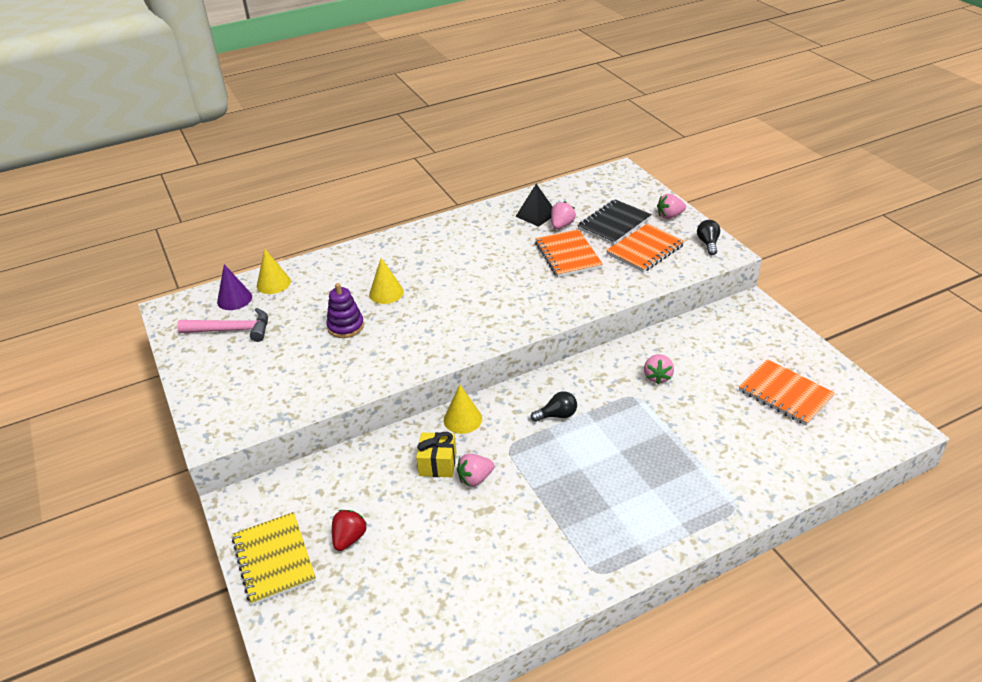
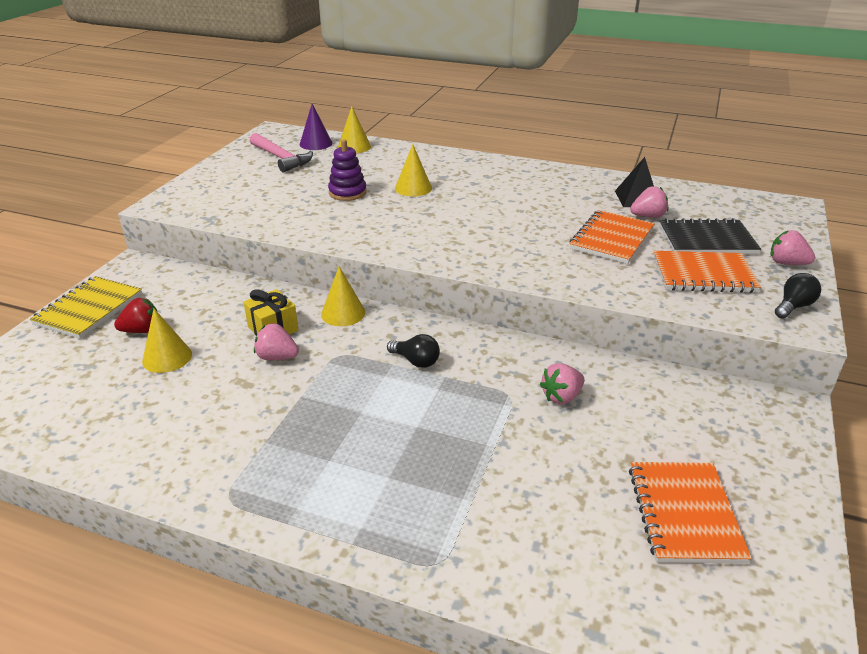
camera: 45 degrees right, 5 degrees down
none -> yellow cone [142,309,192,373]

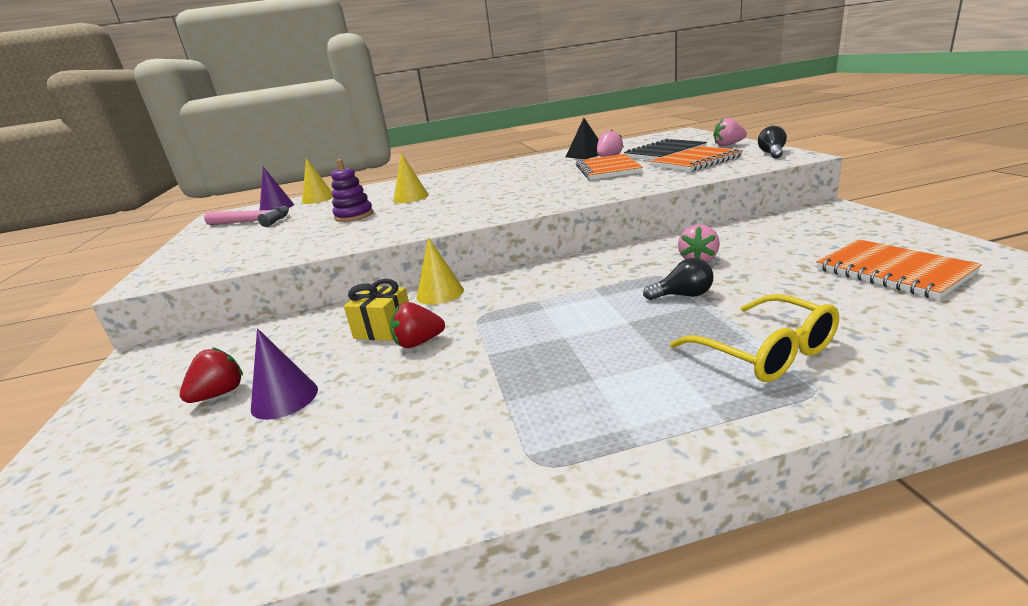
camera: 30 degrees left, 10 degrees down
yellow notebook [30,276,142,339] -> none
yellow cone [142,309,192,373] -> purple cone [251,328,318,420]
pink strawberry [254,323,299,360] -> red strawberry [390,302,445,348]
black light bulb [387,334,440,368] -> black light bulb moved to [643,258,713,300]
none -> yellow glasses [670,294,839,382]

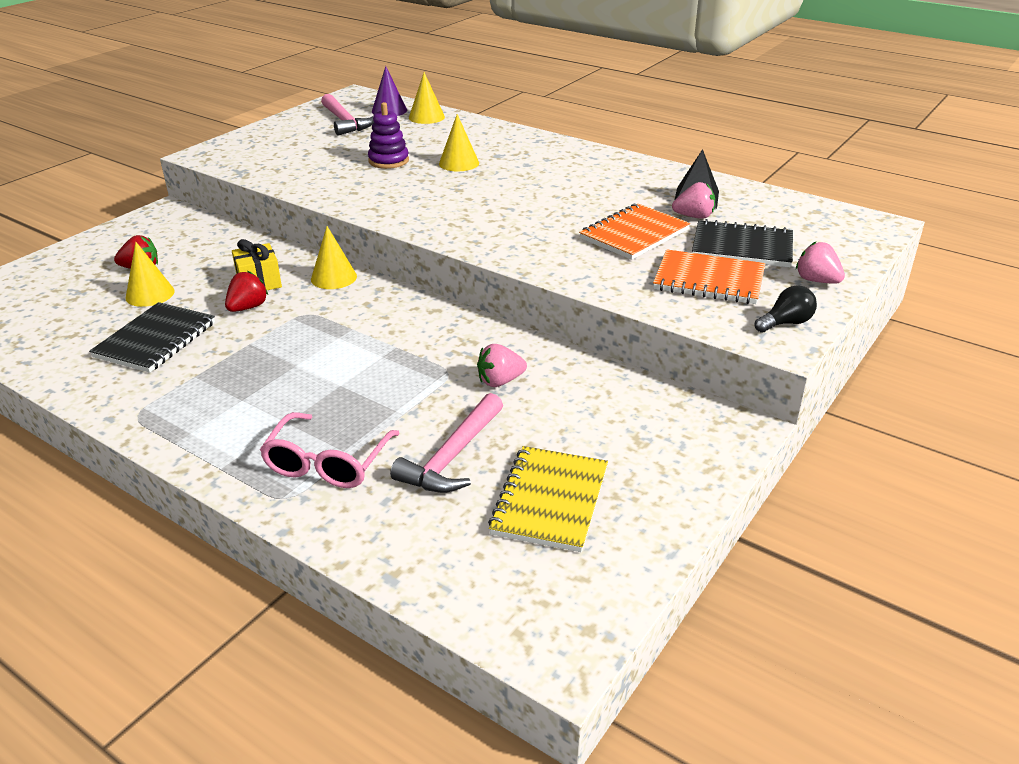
camera: 45 degrees right, 10 degrees up
purple cone [251,328,318,420] -> yellow cone [125,242,175,307]
red strawberry [390,302,445,348] -> red strawberry turned 90 degrees clockwise [225,271,268,312]
black light bulb [643,258,713,300] -> none
yellow glasses [670,294,839,382] -> pink glasses [260,412,400,488]
orange notebook [816,239,982,299] -> yellow notebook [488,446,608,552]
none -> black notebook [89,302,215,373]
none -> pink hammer [390,393,503,493]

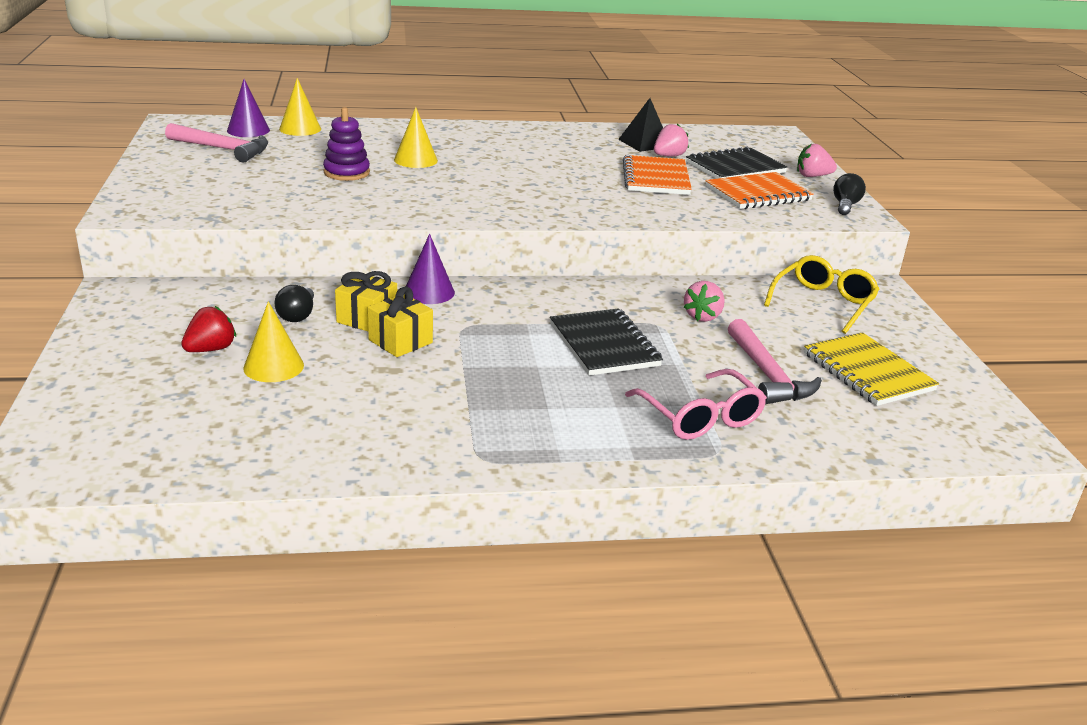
camera: 45 degrees left, 5 degrees down
black notebook [89,302,215,373] -> black notebook moved to [550,308,663,376]
red strawberry [225,271,268,312] -> yellow gift [368,287,433,357]
yellow cone [311,226,357,289] -> purple cone [406,234,455,304]
none -> black light bulb [275,285,314,322]
none -> yellow glasses [764,255,880,334]

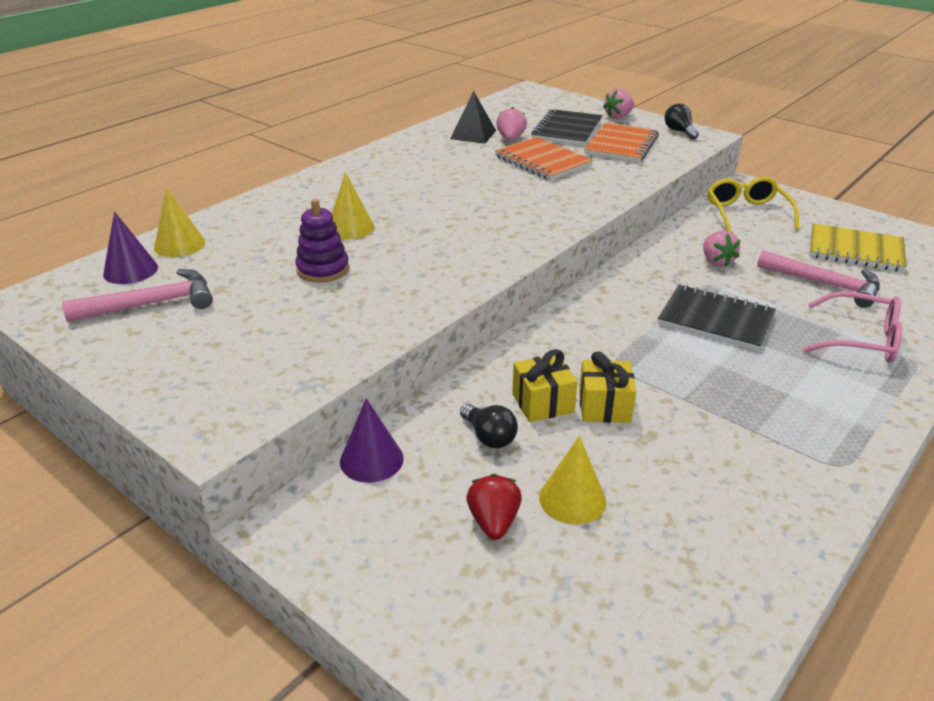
camera: 40 degrees left, 5 degrees up
purple cone [406,234,455,304] -> purple cone moved to [340,398,404,483]

